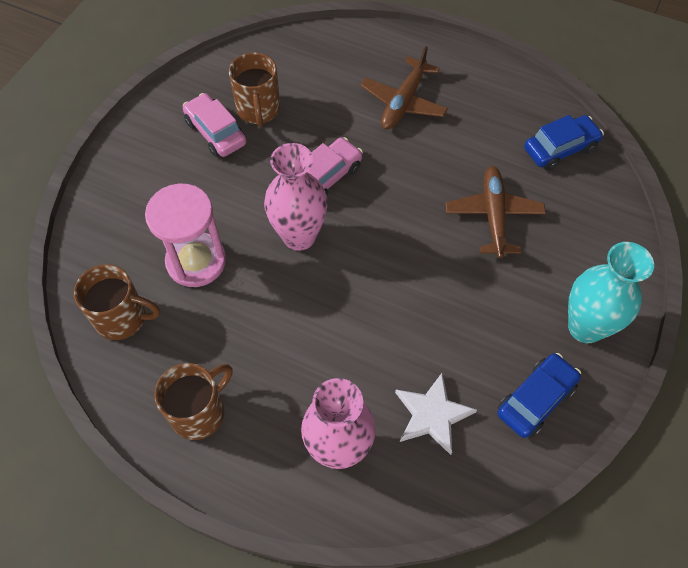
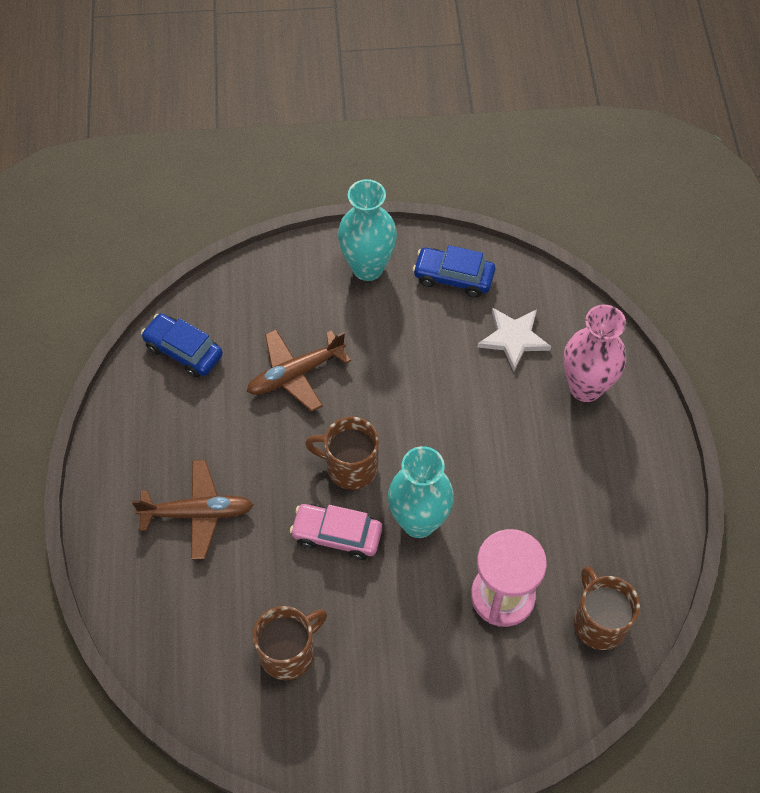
camera: 120 degrees left, 0 degrees up
brown mug [154,363,233,440] -> brown mug moved to [305,417,379,490]
pink car [183,93,246,157] -> none
pink vase [264,143,328,251] -> turquoise vase [388,446,454,538]

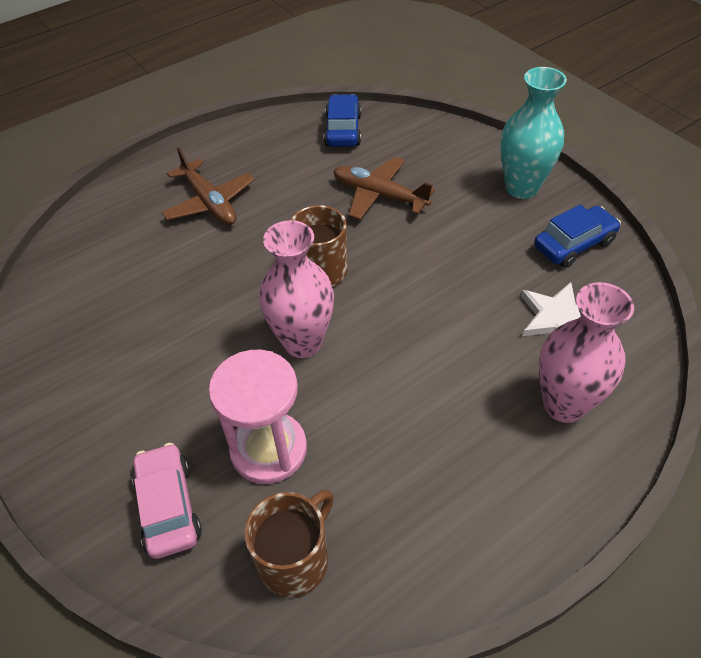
camera: 60 degrees right, 10 degrees down
brown mug [253,606,327,680] -> none
pink car [290,504,382,560] -> pink car moved to [132,443,202,559]
turquoise vase [388,446,454,538] -> pink vase [259,220,334,358]
blue car [413,245,495,298] -> blue car turned 75 degrees clockwise [534,204,621,268]

